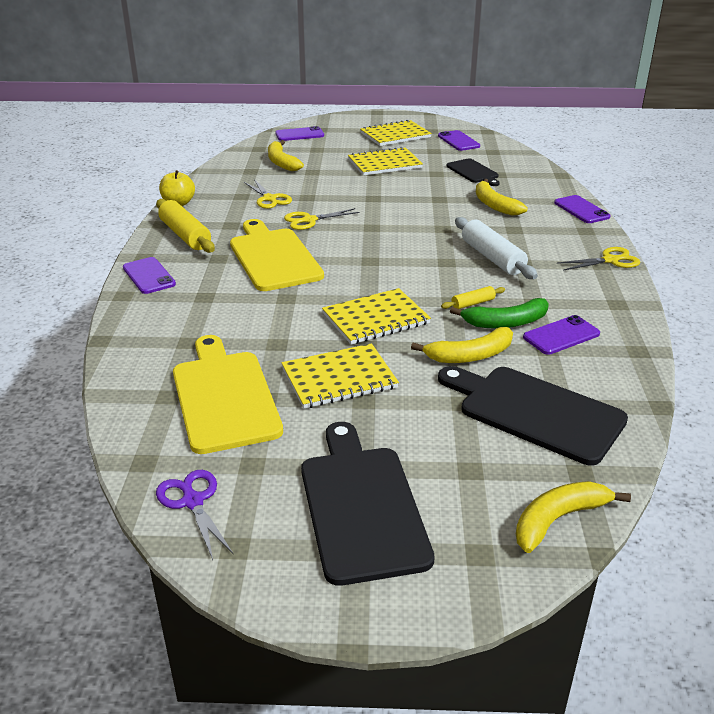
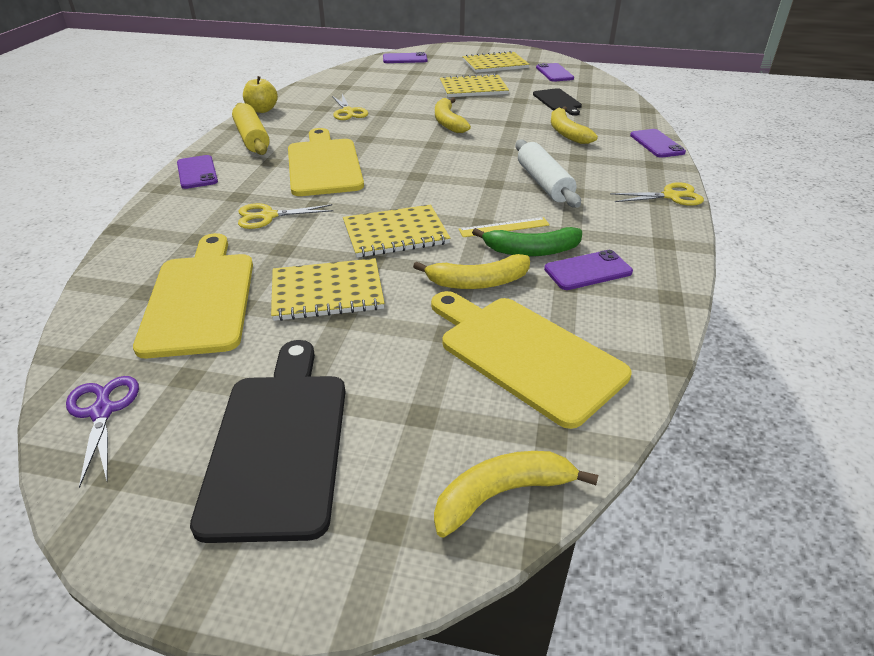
camera: 10 degrees right, 5 degrees up
yellow banana [268,140,304,171] -> yellow banana moved to [435,97,471,133]
yellow scissors [284,208,360,230] -> yellow scissors moved to [238,203,333,229]
black cutting board [438,366,628,466] -> yellow cutting board [431,291,632,429]
yellow rolling pin [441,286,505,309] -> yellow ruler [459,217,550,237]

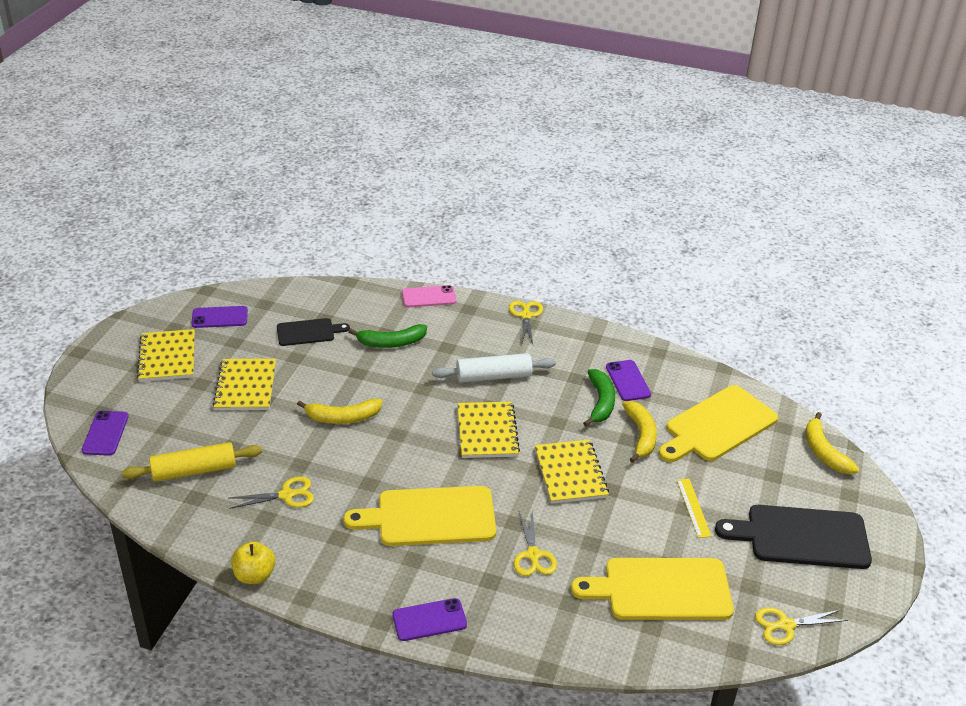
camera: 85 degrees left, 0 degrees up
purple scissors [66,376,139,488] -> yellow scissors [755,608,848,645]
yellow rolling pin [232,103,270,155] -> yellow rolling pin moved to [122,442,262,482]
yellow notebook [271,258,385,321] -> yellow notebook moved to [457,402,520,458]
yellow ruler [459,217,550,237] -> yellow ruler moved to [677,479,712,538]
yellow banana [551,107,598,144] -> green banana [348,324,427,348]
purple phone [630,129,686,158] -> pink phone [402,285,456,307]

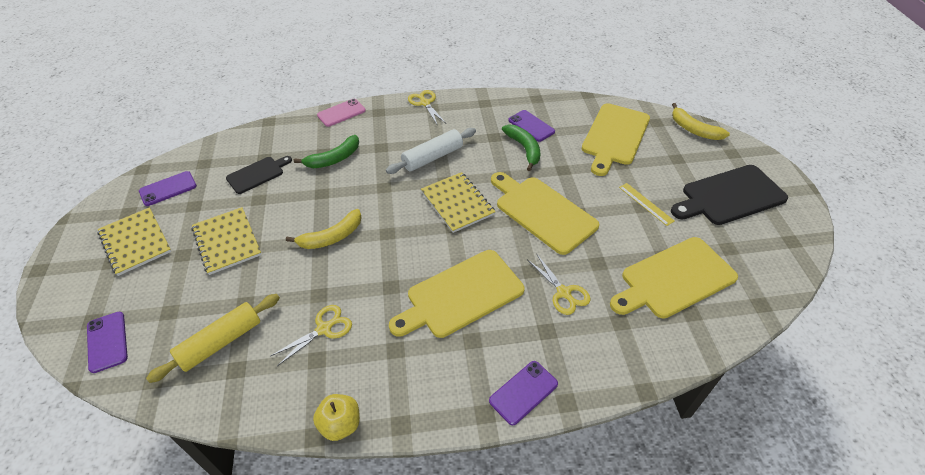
camera: 25 degrees left, 10 degrees up
yellow notebook [535,440,609,504] -> yellow cutting board [491,172,599,255]
yellow banana [622,401,657,463] -> none
yellow scissors [755,608,848,645] -> none

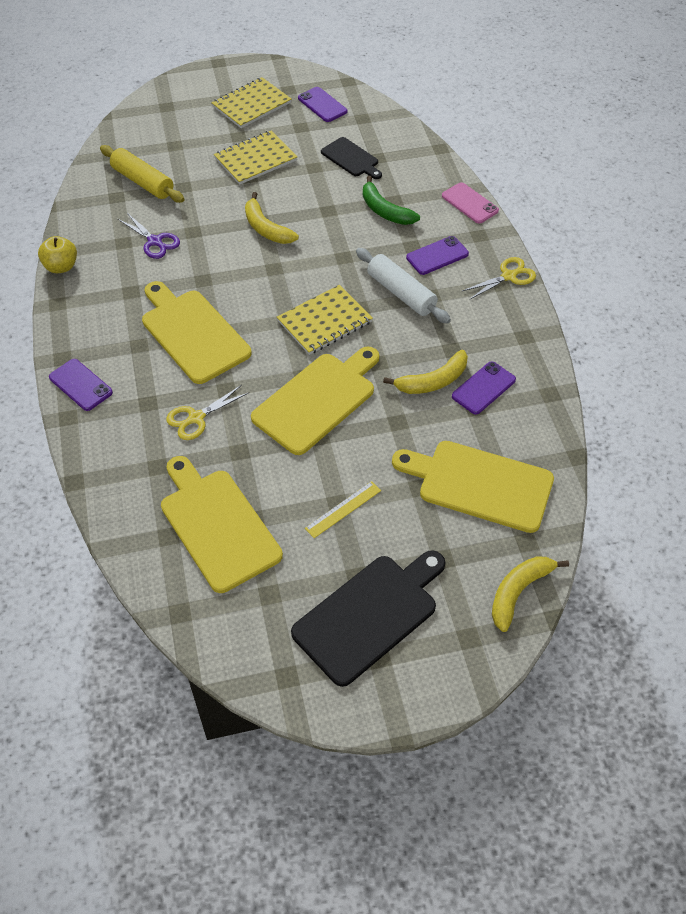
camera: 85 degrees right, 5 degrees up
purple phone [87,312,128,373] -> purple phone moved to [406,236,469,275]
yellow scissors [271,305,352,366] -> purple scissors [118,213,180,259]
green banana [502,125,540,171] -> yellow banana [383,350,468,394]
black cutting board [671,165,788,225] -> black cutting board turned 75 degrees clockwise [291,550,446,687]

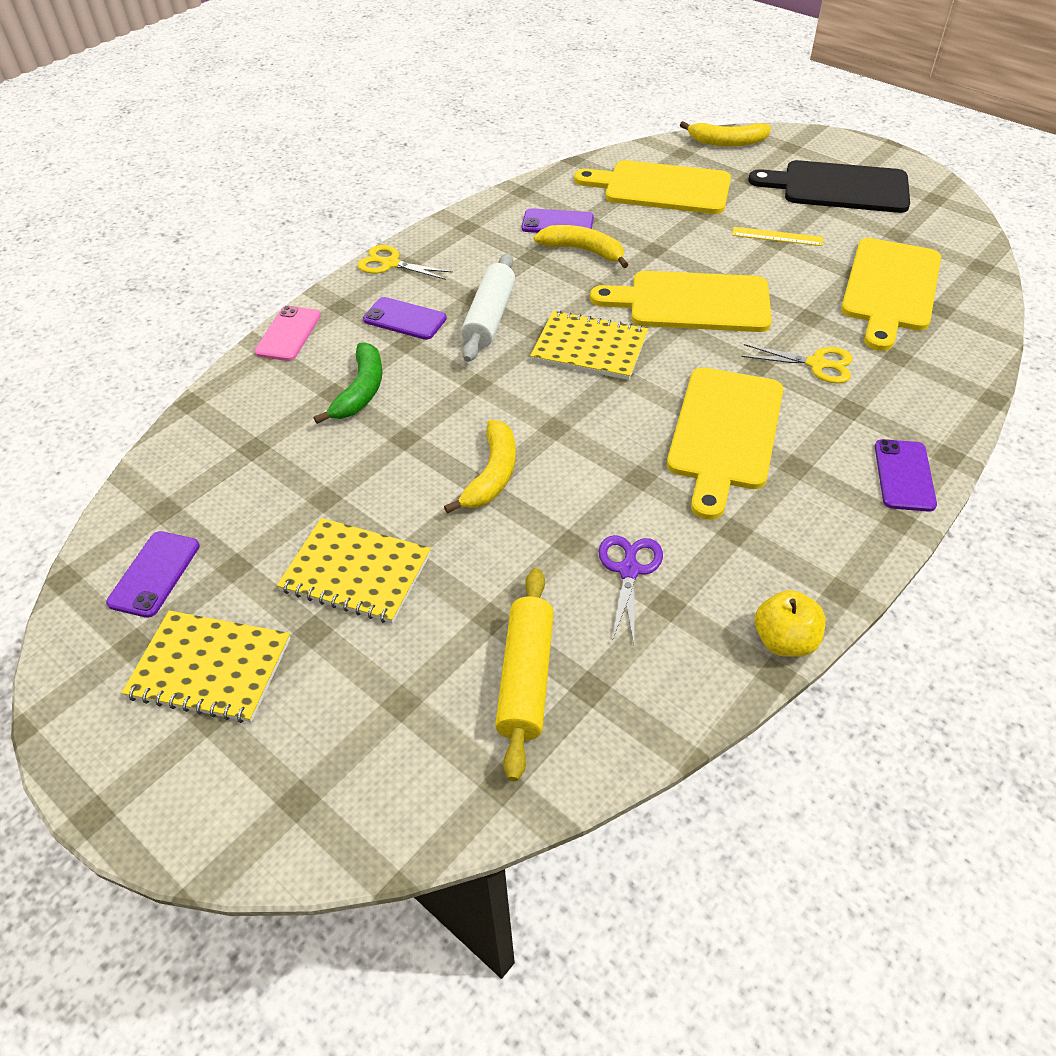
camera: 125 degrees left, 5 degrees down
black cutting board [321,137,382,179] -> none
yellow cutting board [392,441,554,533] -> yellow cutting board turned 120 degrees clockwise [574,160,731,214]

